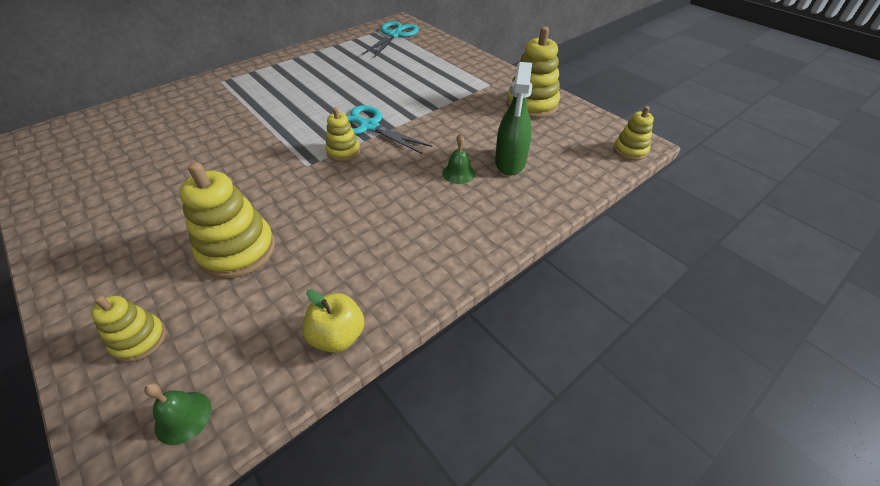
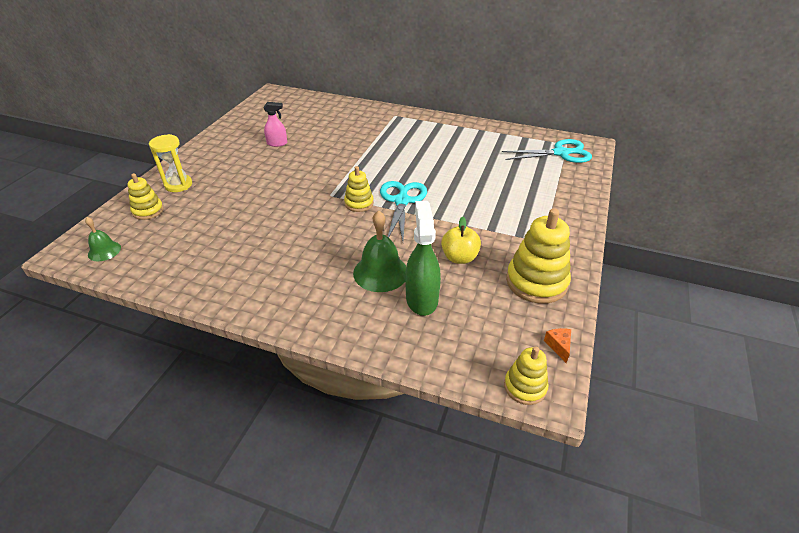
camera: 60 degrees right, 5 degrees down
yellow stacking toy [180,162,275,279] -> none
yellow apple [303,289,365,353] -> yellow apple moved to [441,217,481,264]
green bell [442,133,475,184] -> green bell [353,210,406,292], size x1.71
green spray bottle [495,62,532,175] -> green spray bottle turned 105 degrees clockwise [406,201,441,316]
none -> yellow hourglass [149,134,192,192]
none -> pink spray bottle [264,102,287,147]
none -> orange cheese [544,328,571,363]

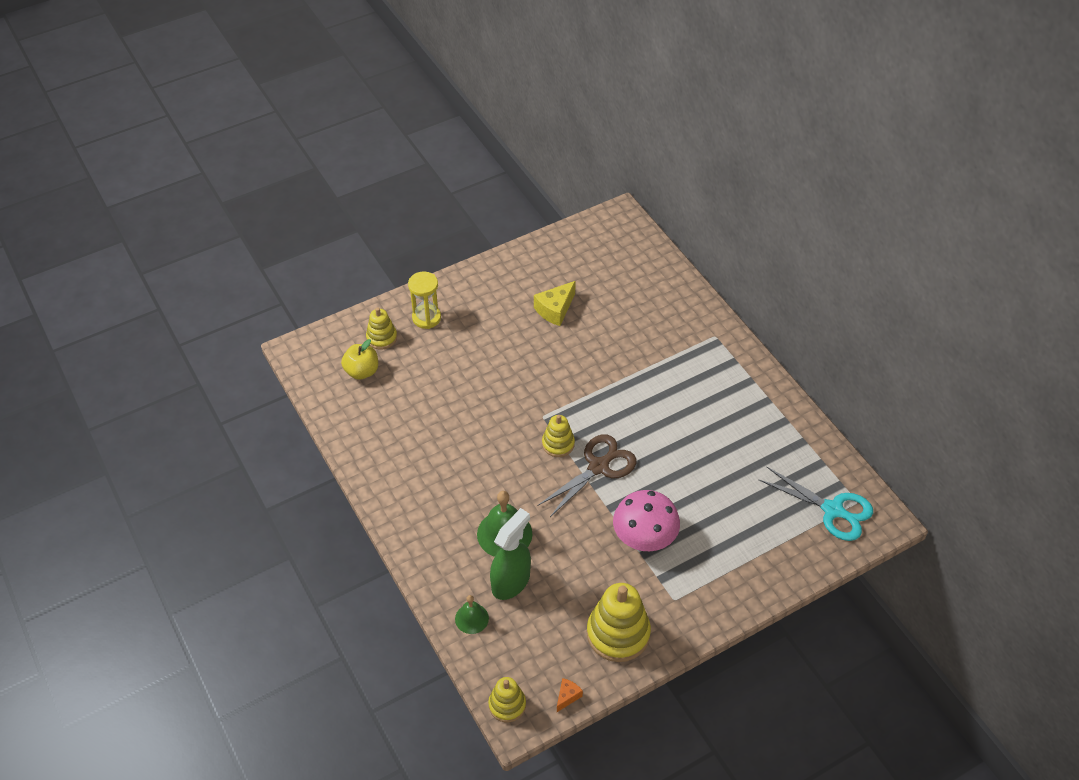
camera: 40 degrees right, 10 degrees up
green bell [85,217,121,261] -> green bell moved to [455,595,489,634]
pink spray bottle [264,102,287,147] -> yellow cheese [534,281,576,326]
turquoise scissors [380,181,427,241] -> brown scissors [538,434,637,517]
yellow apple [441,217,481,264] -> yellow apple moved to [341,339,378,380]
none -> pink mushroom [613,490,680,551]

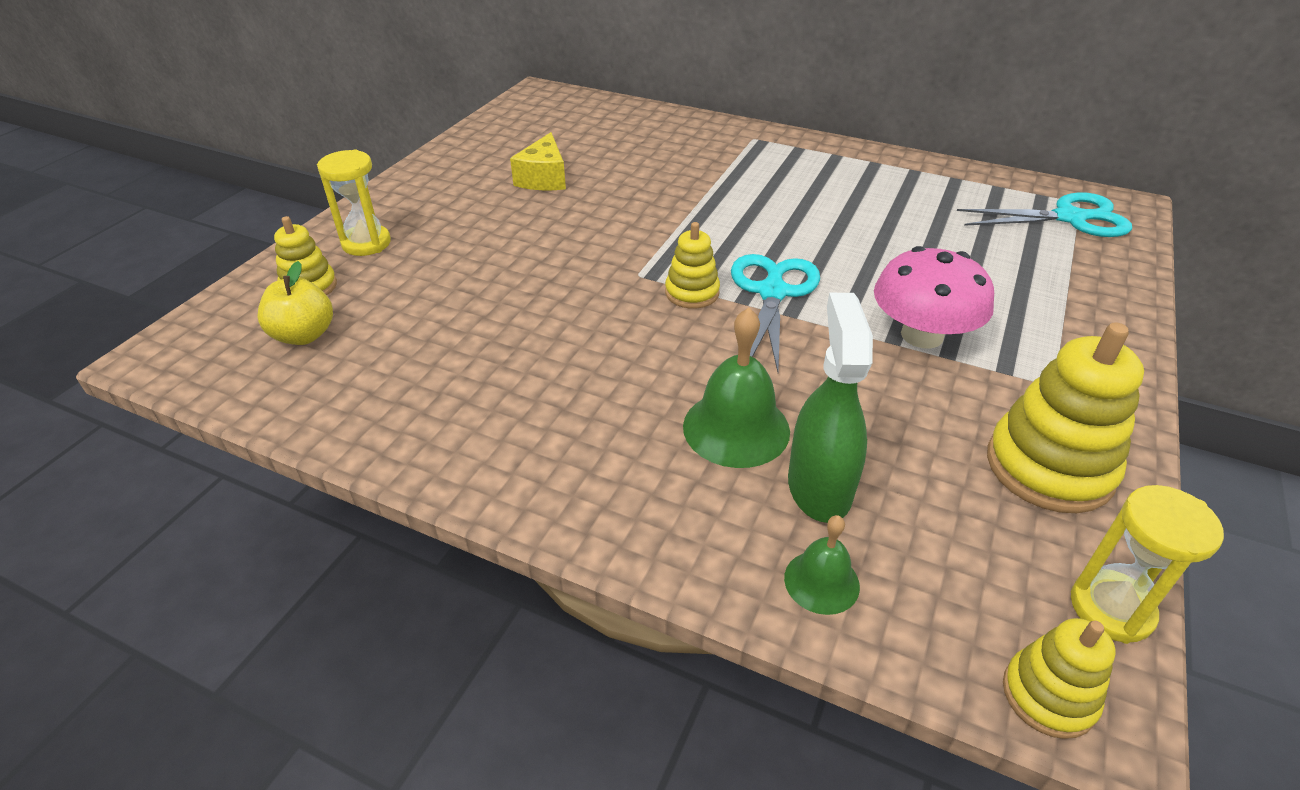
camera: 35 degrees left, 10 degrees down
brown scissors [538,434,637,517] -> turquoise scissors [731,254,820,372]
orange cheese [557,678,583,712] -> yellow hourglass [1071,485,1224,644]

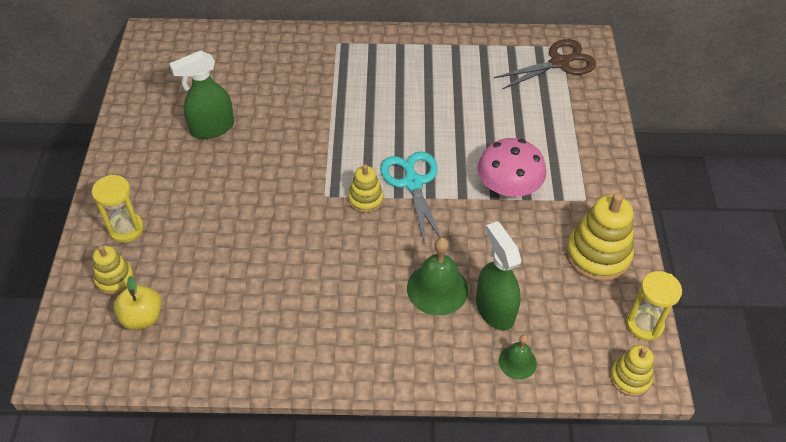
camera: 25 degrees left, 10 degrees up
yellow cheese [510,132,566,190] -> green spray bottle [169,50,234,139]
turquoise scissors [957,192,1132,237] -> brown scissors [494,39,596,89]

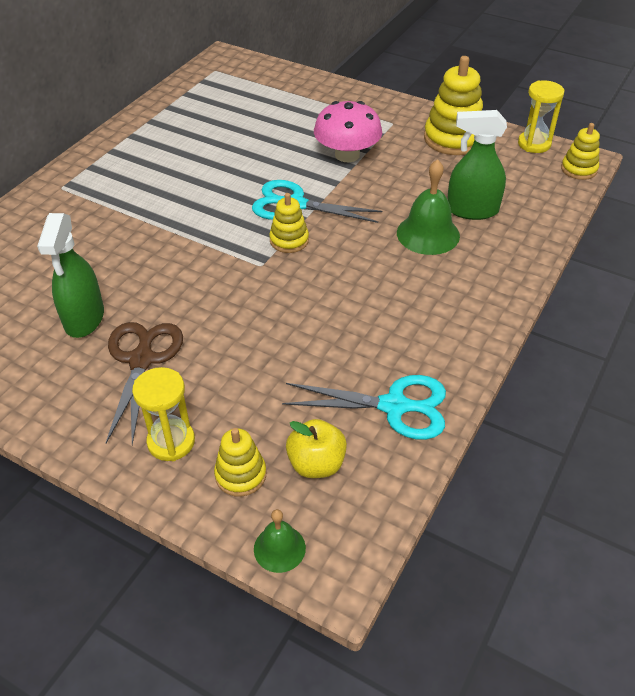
camera: 60 degrees left, 5 degrees down
brown scissors [494,39,596,89] -> brown scissors moved to [106,322,183,445]
green bell [499,335,537,380] -> green bell moved to [254,509,306,573]
none -> turquoise scissors [282,375,446,440]

